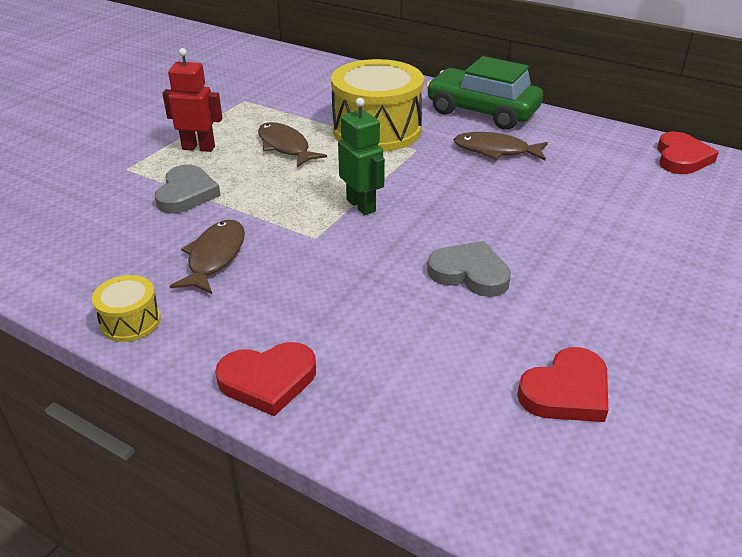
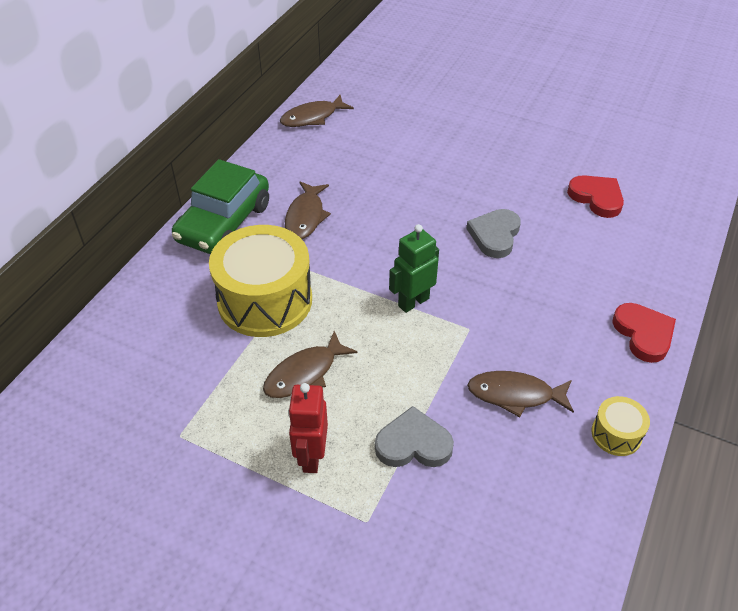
camera: 95 degrees left, 10 degrees up
red heart [657,132,719,174] -> brown fish [280,95,354,127]

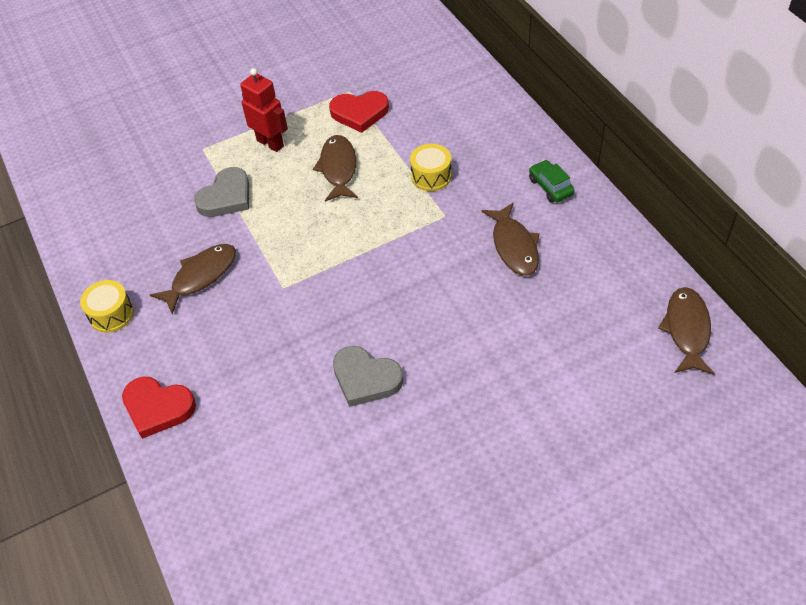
camera: 130 degrees right, 5 degrees up
green car [172,159,269,254] -> green car [529,160,575,203], size x0.44
yellow drum [209,225,312,337] -> yellow drum [410,144,452,191], size x0.46
brown fish [285,181,331,239] -> brown fish turned 150 degrees counterclockwise [481,202,540,276]
green robot [389,224,439,313] -> none
grey heart [466,209,521,258] -> grey heart turned 150 degrees clockwise [333,346,404,407]
red heart [567,175,624,218] -> red heart moved to [329,91,389,133]

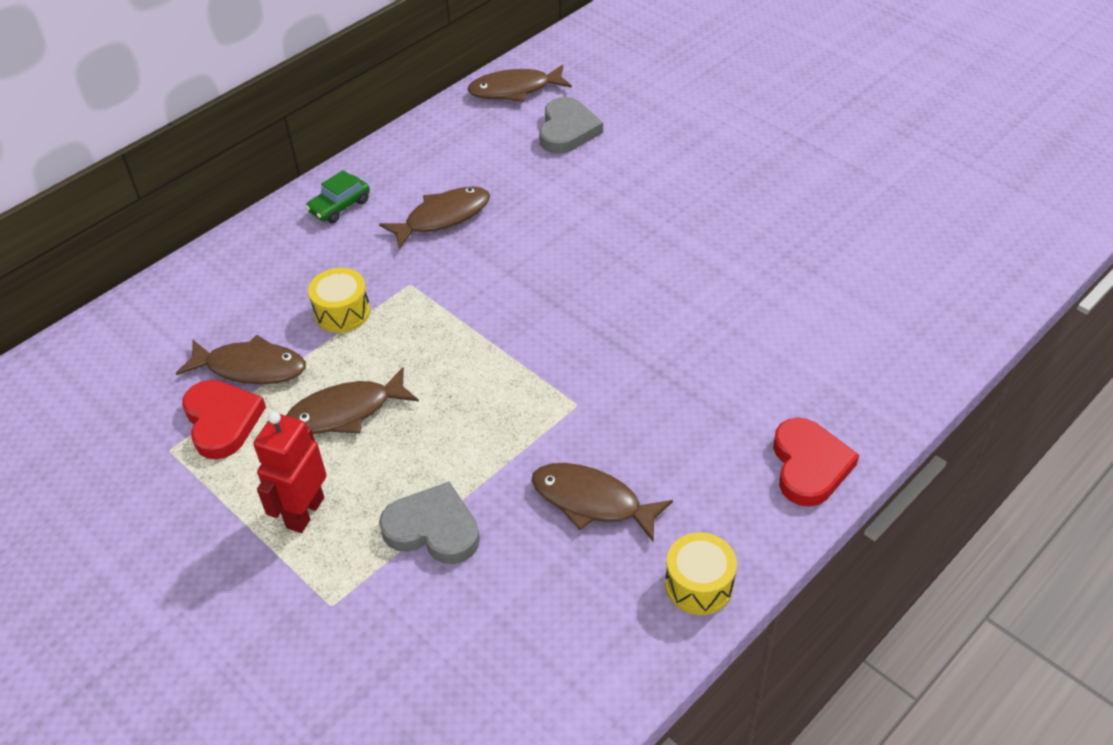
camera: 110 degrees left, 5 degrees down
grey heart [333,346,404,407] -> grey heart moved to [539,97,603,154]
none -> brown fish [176,335,306,384]

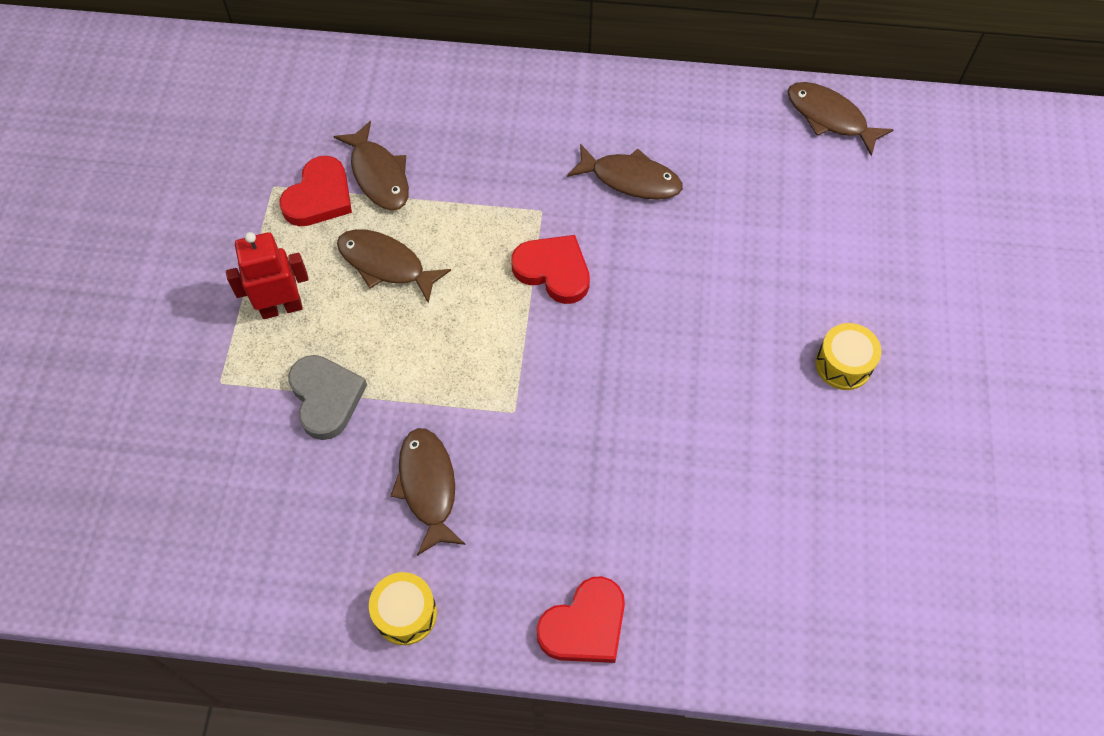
camera: 50 degrees right, 15 degrees up
green car [306,170,370,223] -> none
yellow drum [308,268,370,333] -> yellow drum moved to [815,323,881,390]
grey heart [539,97,603,154] -> none
none -> red heart [511,235,590,304]

